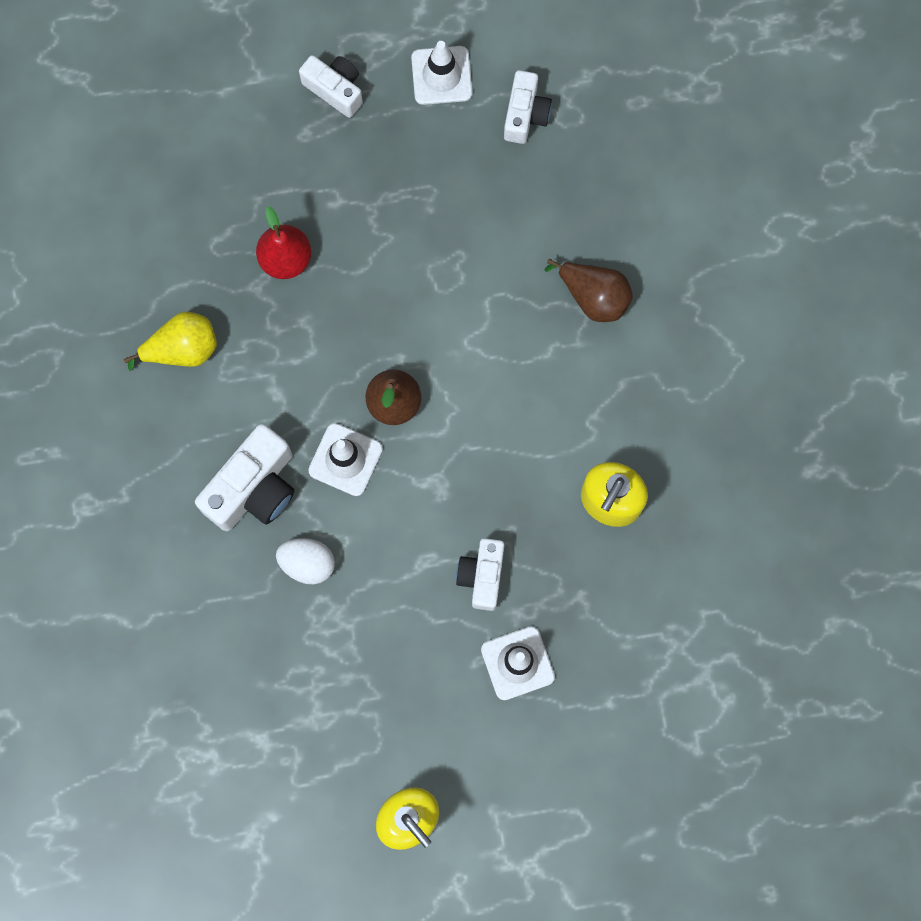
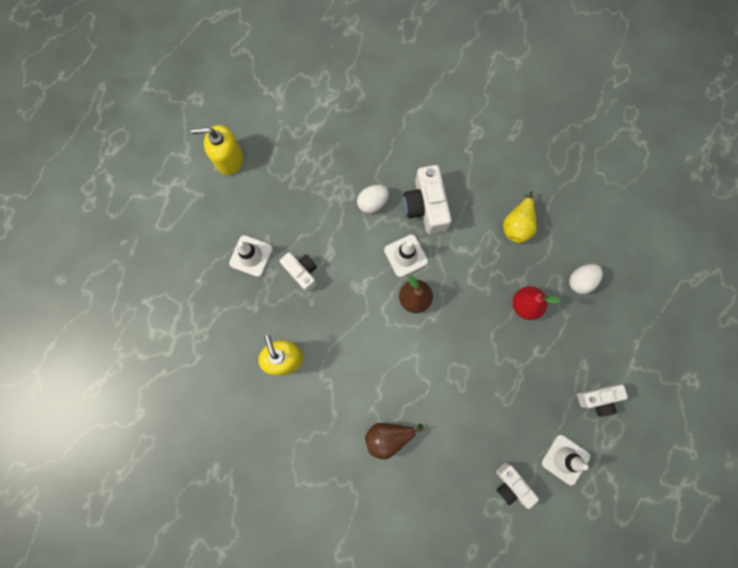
camera: 130 degrees right, 0 degrees up
none -> white egg [569,264,603,294]

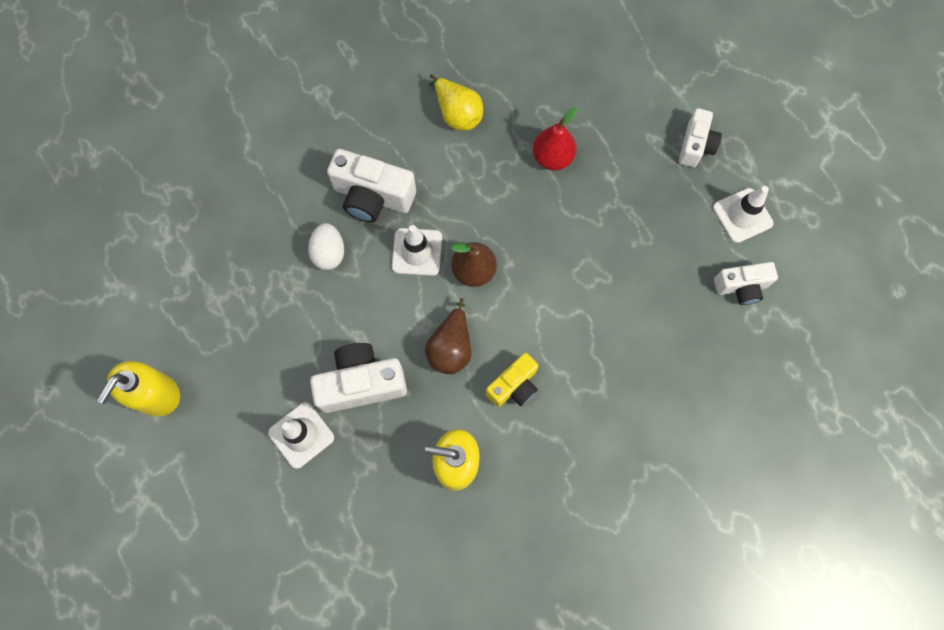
camera: 60 degrees left, 5 degrees down
white camera [280,252,317,292] -> white camera [310,343,407,413], size x1.57
brown pear [365,423,424,460] -> brown pear moved to [425,298,472,374]
white egg [569,264,603,294] -> none
none -> yellow camera [486,353,539,407]

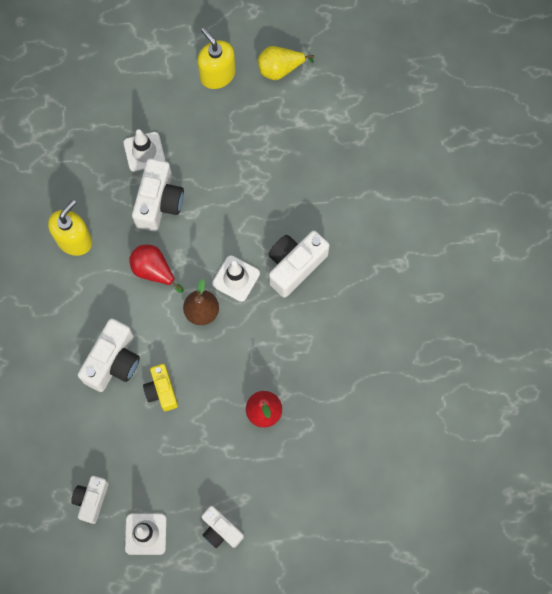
camera: 115 degrees right, 0 degrees up
white egg [308,223,344,270] -> none
brown pear [425,298,472,374] -> red pear [129,245,184,293]
yellow pear [428,74,483,131] -> yellow pear moved to [258,46,314,80]
yellow camera [486,353,539,407] -> yellow camera moved to [143,364,178,411]
none -> white camera [78,319,140,392]

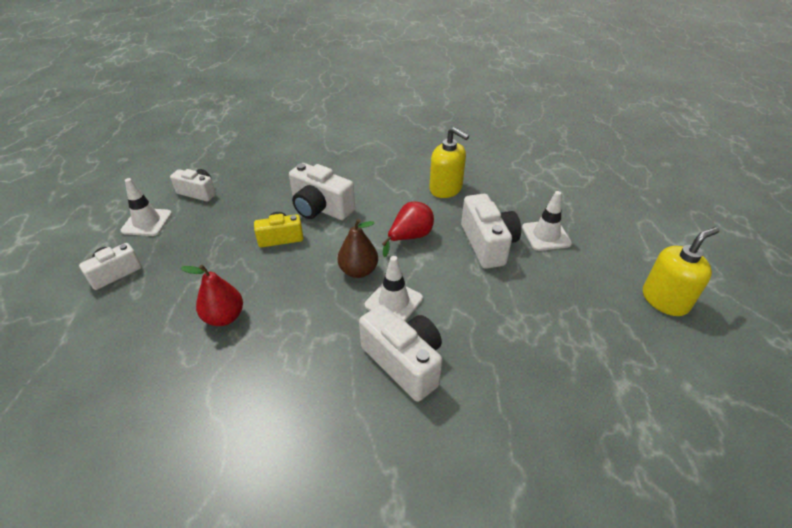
camera: 95 degrees right, 30 degrees down
white camera [132,158,184,232] -> white camera turned 120 degrees counterclockwise [461,194,521,269]
yellow pear [258,46,314,80] -> none

